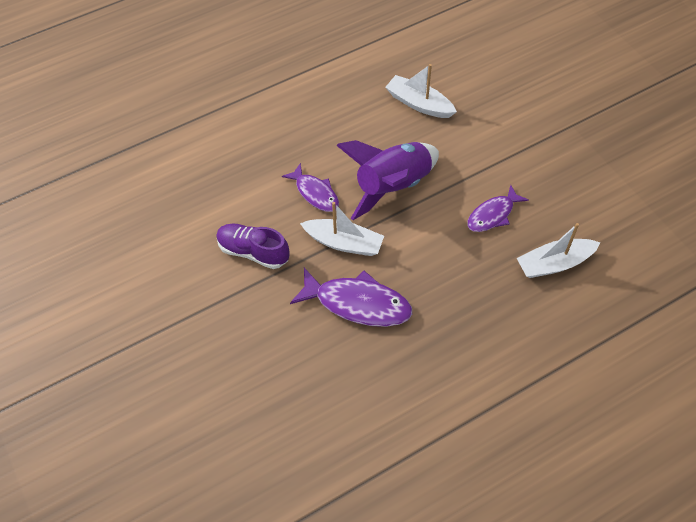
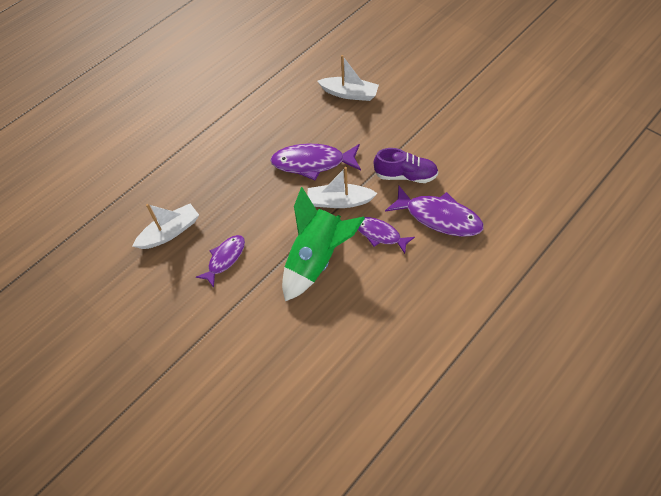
camera: 165 degrees right, 0 degrees up
purple rocket [336,140,439,220] -> green rocket [282,187,365,301]
white boat [385,64,457,118] -> white boat moved to [317,55,379,101]
none -> purple fish [385,185,484,237]

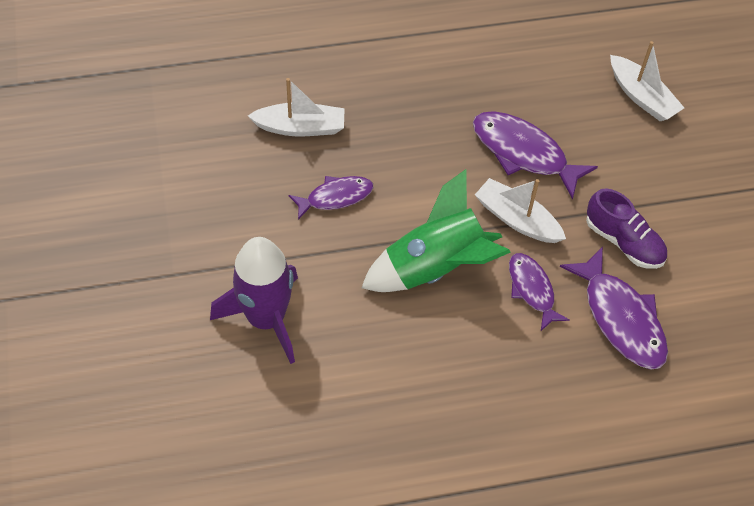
camera: 30 degrees right, 0 degrees up
none -> purple rocket [210,237,298,364]

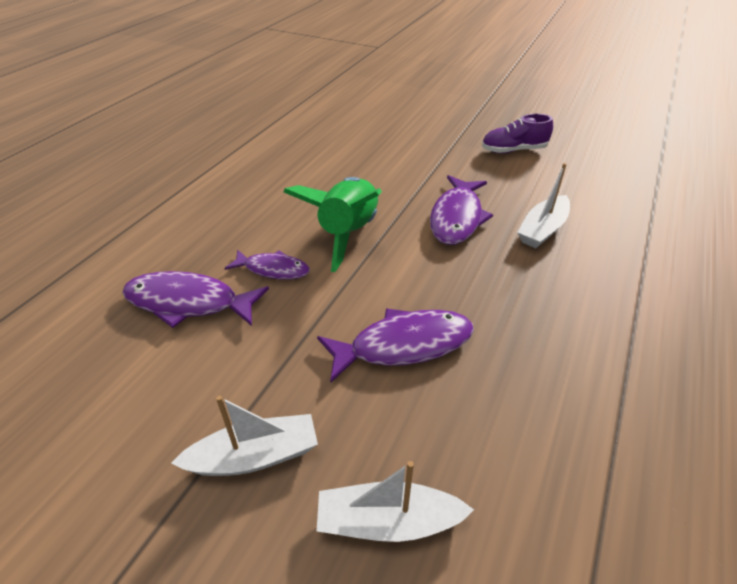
camera: 130 degrees right, 15 degrees down
purple rocket [210,237,298,364] -> none
purple fish [288,176,373,220] -> purple fish [430,175,493,245], size x1.60
white boat [475,178,566,243] -> white boat moved to [171,396,318,476]
purple shoe [586,189,667,269] -> purple shoe moved to [482,114,553,154]

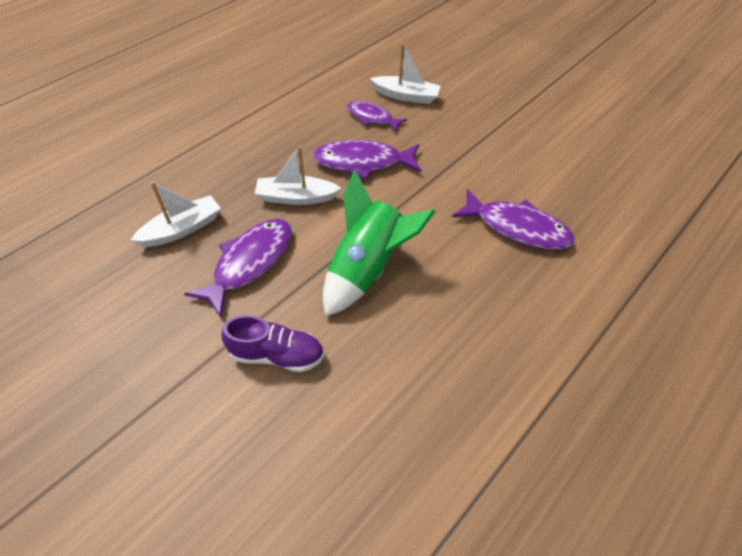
camera: 165 degrees left, 10 degrees up
white boat [171,396,318,476] -> white boat moved to [255,146,342,205]
purple fish [225,249,310,280] -> purple fish moved to [347,101,407,132]
purple shoe [482,114,553,154] -> purple shoe moved to [221,315,324,372]

